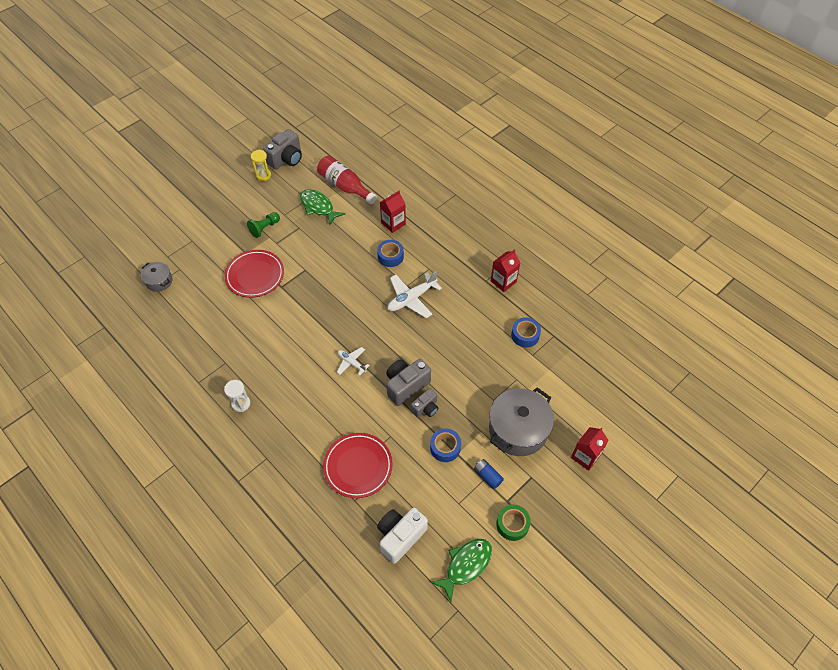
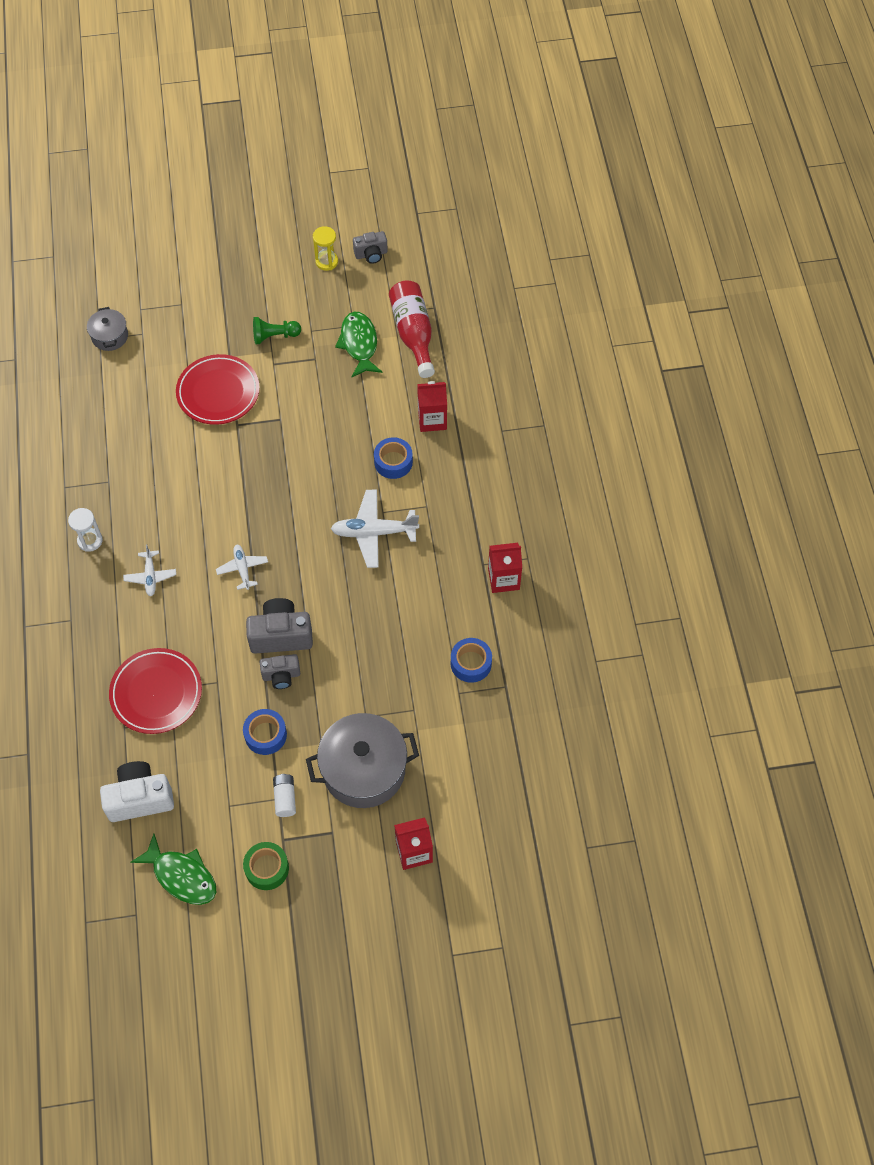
camera: 35 degrees right, 5 degrees up
grey camera [263,129,302,170] -> grey camera [353,231,388,264], size x0.60
green fish [430,539,492,602] -> green fish turned 45 degrees clockwise [130,834,216,905]
blue battery [474,459,504,489] -> white battery [273,774,296,817]
none -> white plane [123,545,176,596]

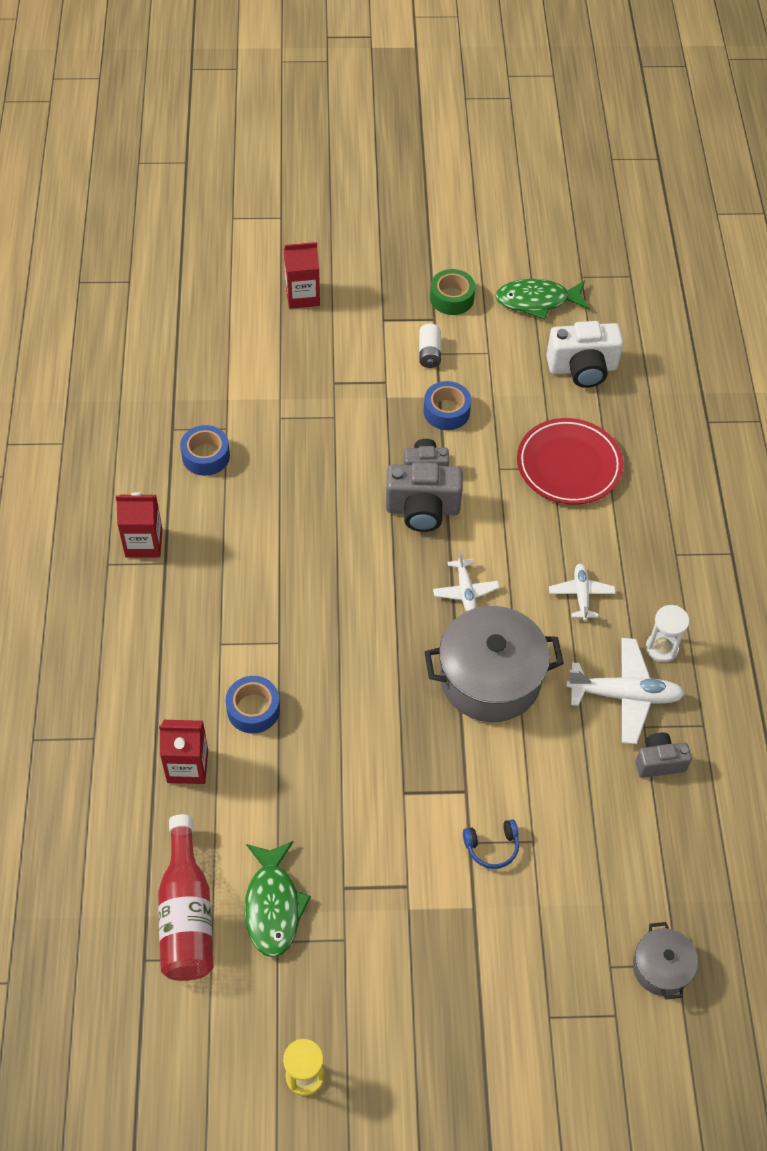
camera: 175 degrees left, 5 degrees down
green fish [130,834,216,905] -> green fish turned 45 degrees counterclockwise [495,279,590,320]
red plate [176,354,260,425] -> blue headphones [463,819,519,869]
green pawn [253,317,301,344] -> none
grey pot [306,713,419,808] -> grey pot moved to [424,606,564,722]
white plane [331,489,419,568] -> white plane moved to [566,638,685,744]
grey camera [353,231,388,264] -> grey camera moved to [635,732,692,778]

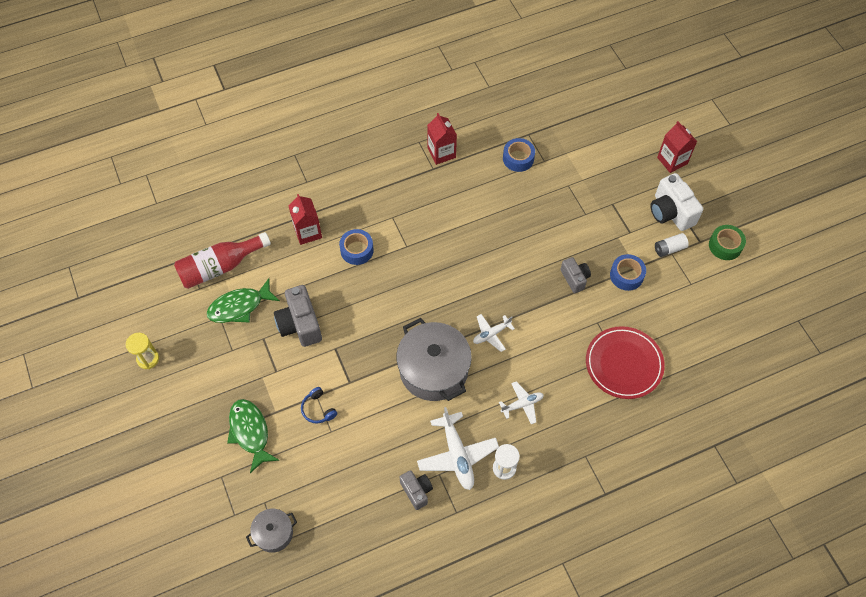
camera: 70 degrees right, 5 degrees up
grey camera [386,462,463,532] -> grey camera moved to [274,285,322,347]
green fish [495,279,590,320] -> green fish moved to [227,399,280,473]
white camera [546,321,623,388] -> white camera moved to [650,173,703,231]

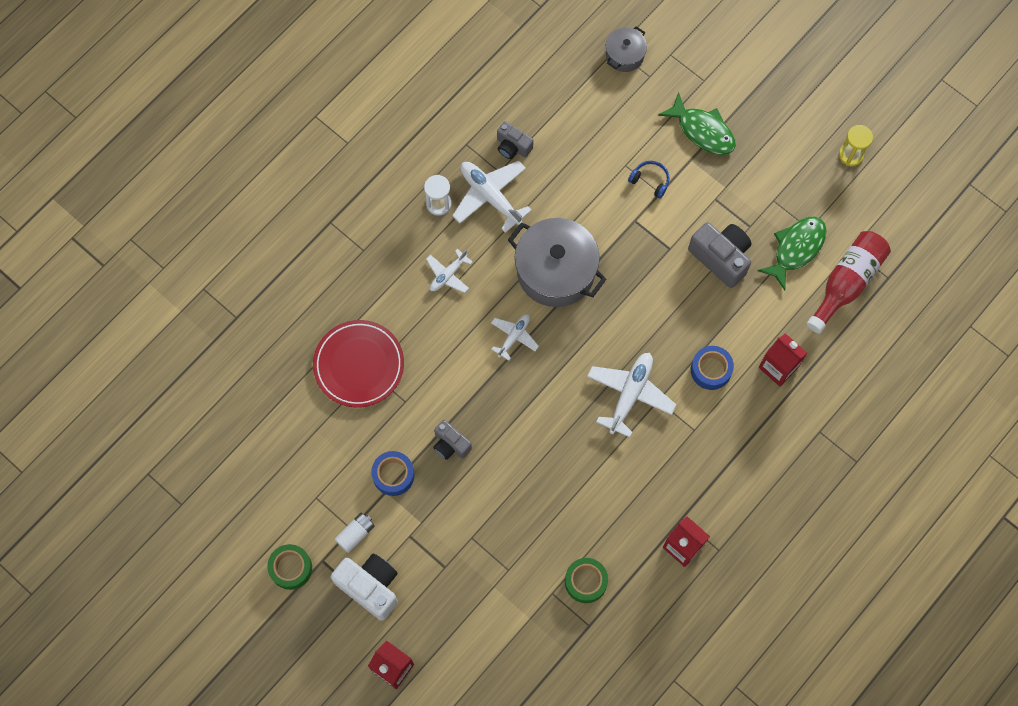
camera: 155 degrees right, 10 degrees up
blue tape [503,138,535,172] -> green tape [565,558,608,603]
none -> white plane [587,353,676,438]

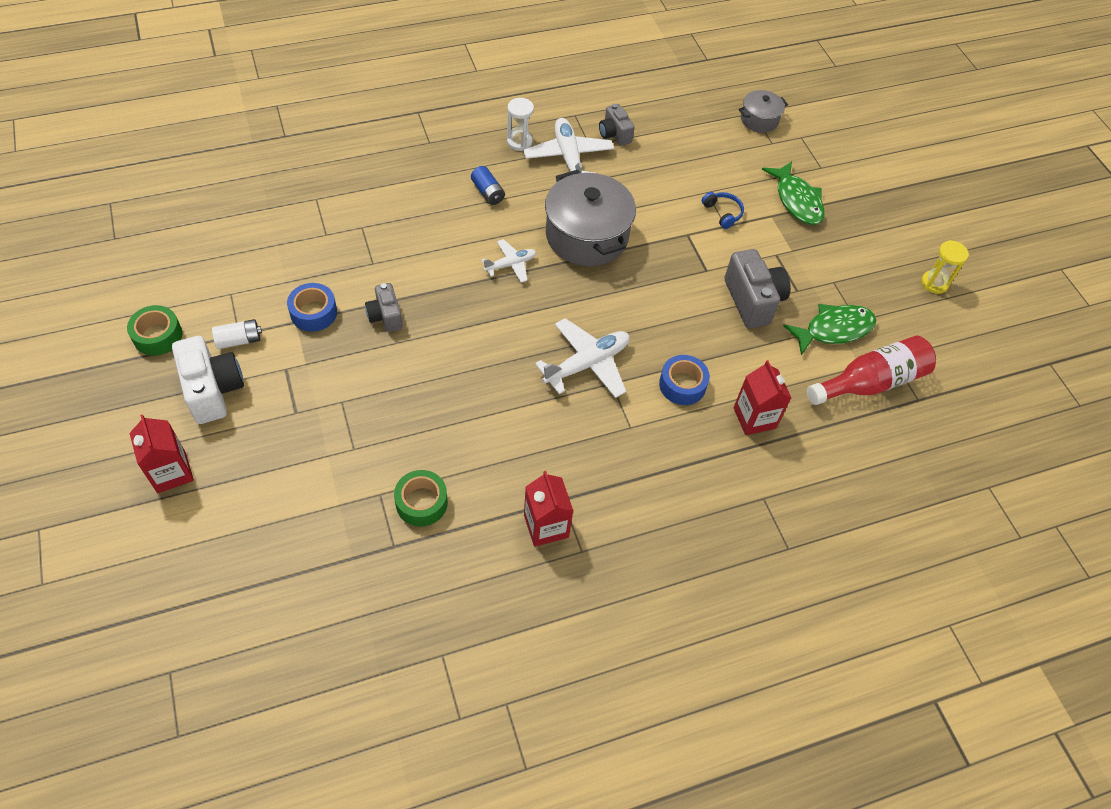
camera: 25 degrees right, 15 degrees down
red plate [313,320,404,408] -> none
white plane [426,249,473,293] -> blue battery [471,166,505,205]

